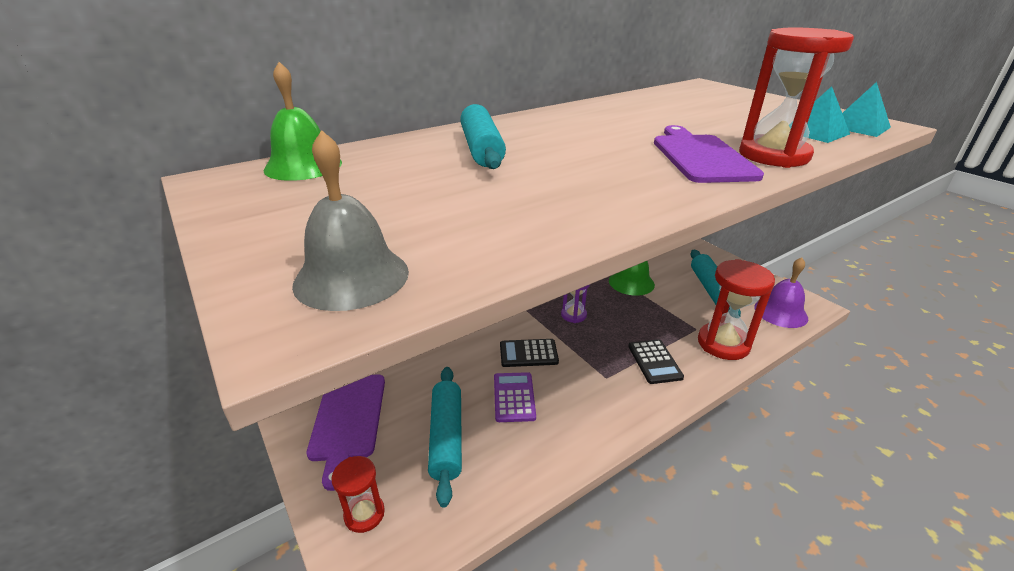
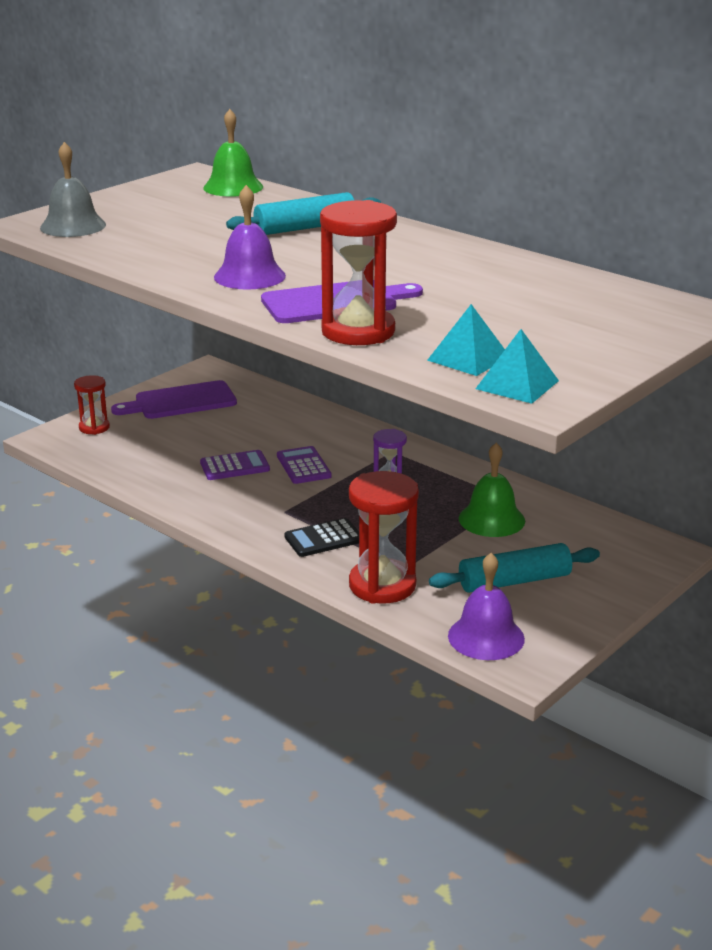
camera: 75 degrees right, 5 degrees down
turquoise rolling pin [428,367,462,507] -> none
black calculator [500,339,559,367] -> purple calculator [277,446,332,484]
none -> purple bell [214,185,286,290]

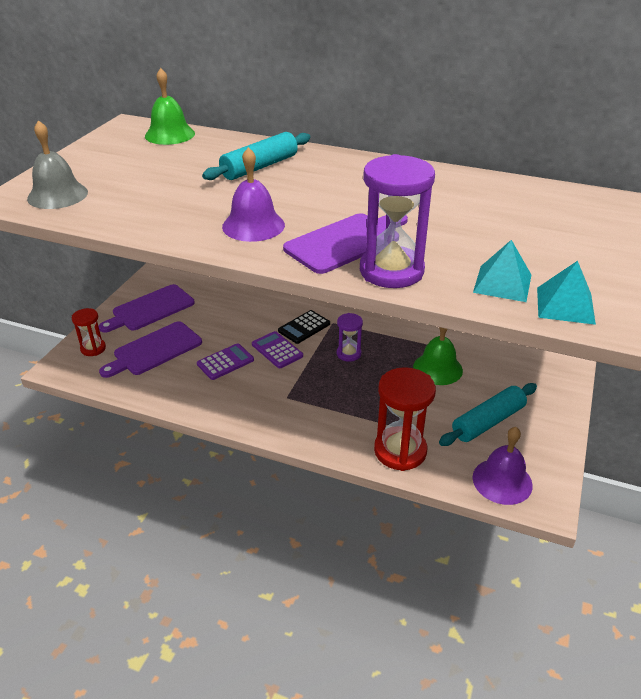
camera: 20 degrees left, 10 degrees up
black calculator [284,518,359,557] -> black calculator moved to [278,310,330,344]
red hourglass [320,200,397,345] -> purple hourglass [360,154,435,288]
none -> purple cutting board [99,321,202,378]

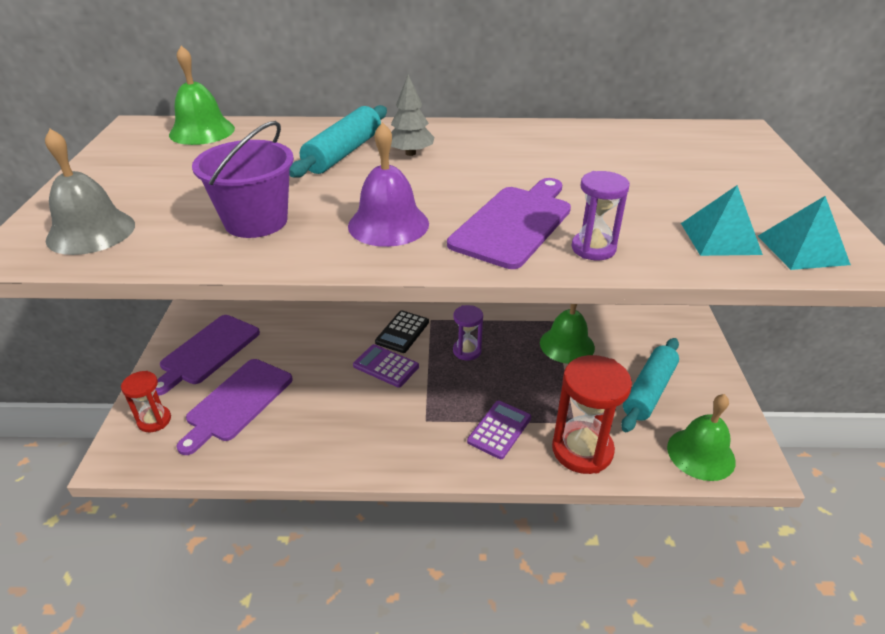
camera: 20 degrees left, 0 degrees up
purple calculator [197,343,254,380] -> purple calculator moved to [467,401,531,459]
purple hourglass [360,154,435,288] -> purple hourglass [571,171,630,260], size x0.55
purple bell [473,427,533,505] -> green bell [667,394,736,481]
none -> purple bucket [192,121,294,238]
none -> grey tree [391,75,434,156]

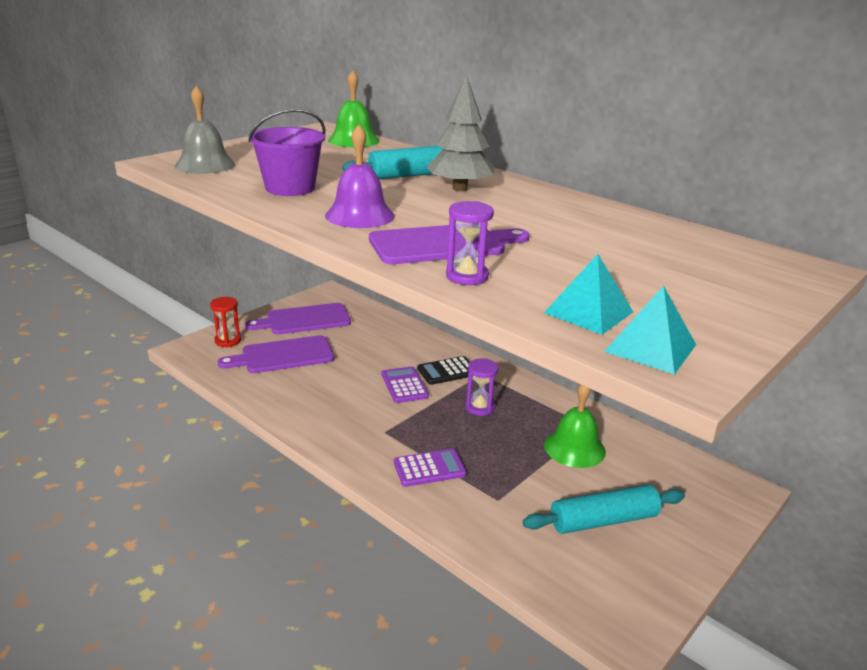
camera: 40 degrees right, 10 degrees down
grey tree [391,75,434,156] -> grey tree [427,75,494,191], size x1.52
red hourglass [552,355,632,474] -> none
green bell [667,394,736,481] -> none

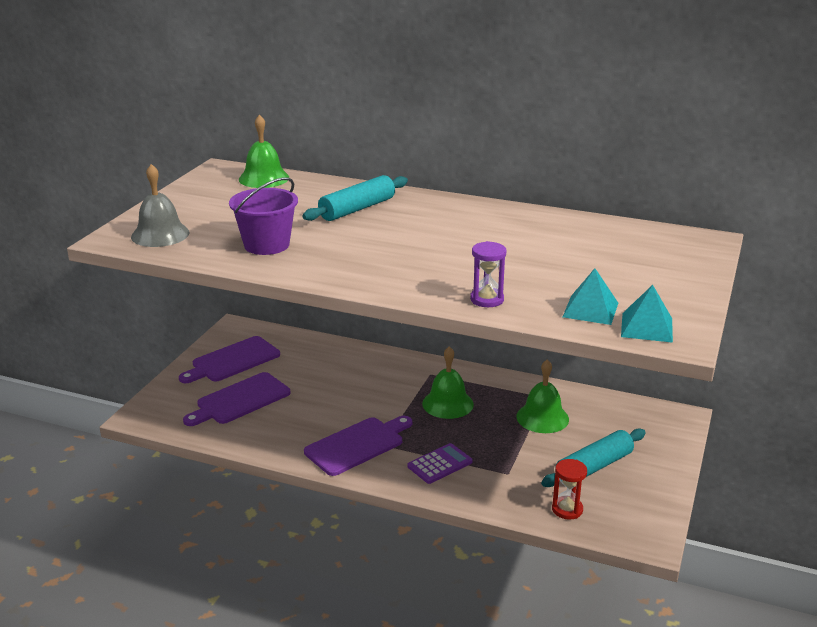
camera: 20 degrees left, 0 degrees up
red hourglass [210,297,241,347] -> red hourglass moved to [552,459,587,520]
purple bell [325,125,395,228] -> none
purple cutting board [369,225,530,264] -> purple cutting board moved to [304,416,412,476]
purple calculator [382,366,429,403] -> none
black calculator [417,356,470,385] -> none
grey tree [427,75,494,191] -> none
purple hourglass [466,359,498,416] -> green bell [422,346,474,419]

